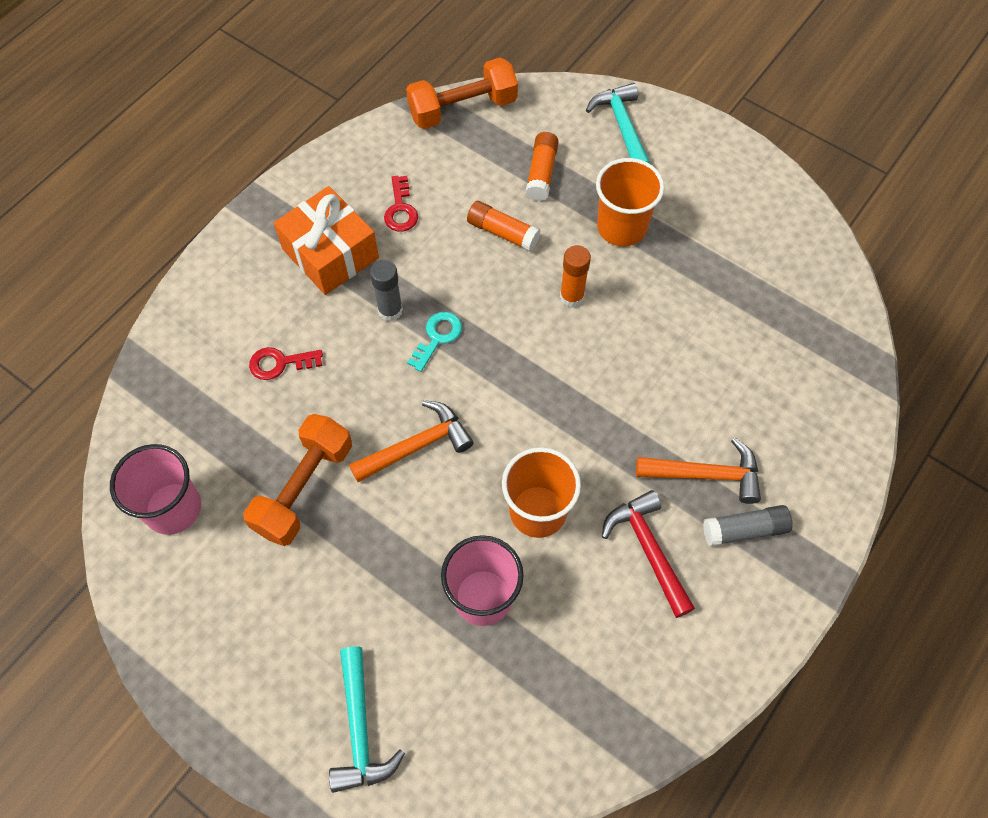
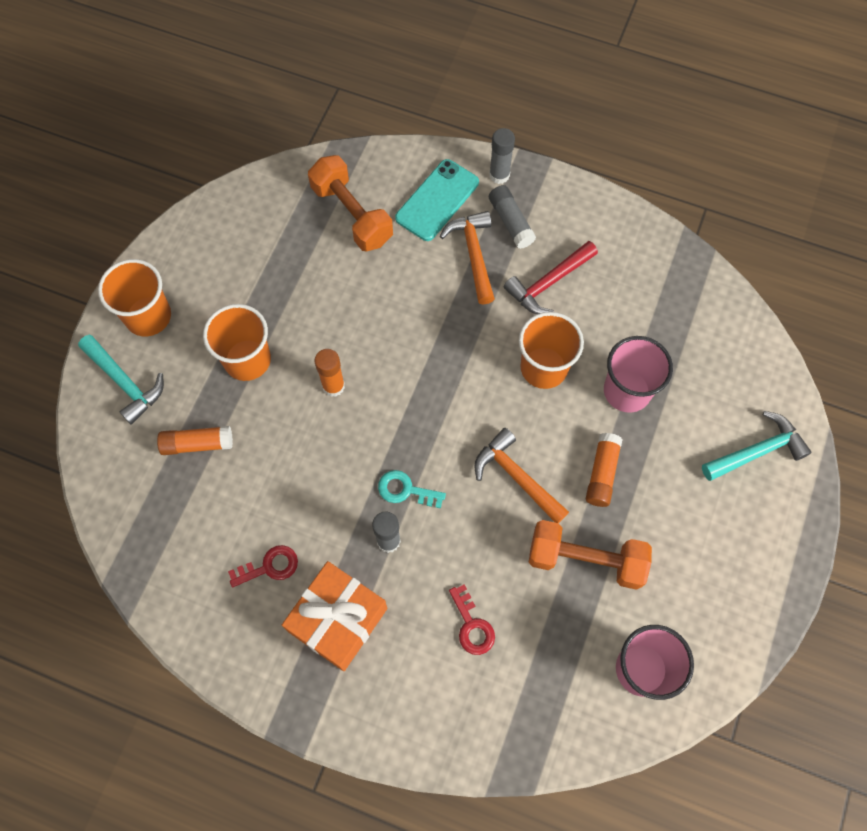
camera: 105 degrees left, 5 degrees up
orange dumbbell [406,57,518,129] -> orange dumbbell moved to [308,155,393,251]
orange glue stick [467,201,541,252] -> orange glue stick moved to [586,433,623,507]
turquoise hammer [586,83,651,164] -> turquoise hammer turned 105 degrees counterclockwise [78,335,164,425]
none -> orange cup [98,259,171,336]
none -> turquoise phone [395,159,479,241]
none -> grey glue stick [489,128,515,184]

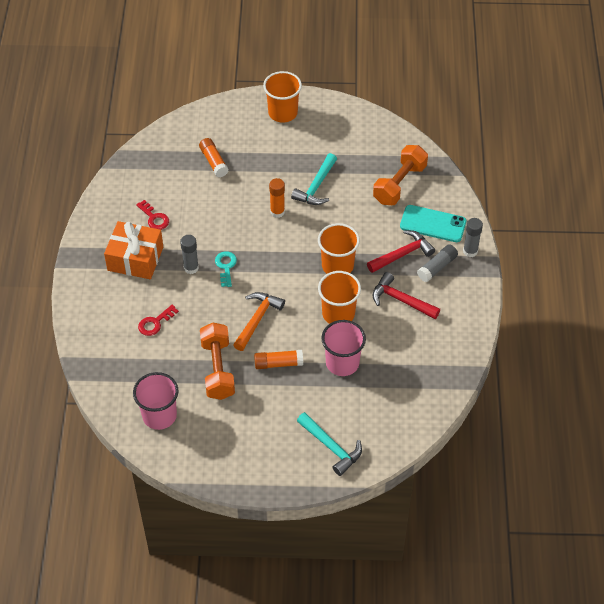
camera: 70 degrees right, 15 degrees down
turquoise hammer [78,335,164,425] -> turquoise hammer moved to [291,153,337,205]
orange cup [203,304,271,381] -> orange cup moved to [318,223,360,274]
orange hammer [440,211,495,305] -> red hammer [367,230,435,273]

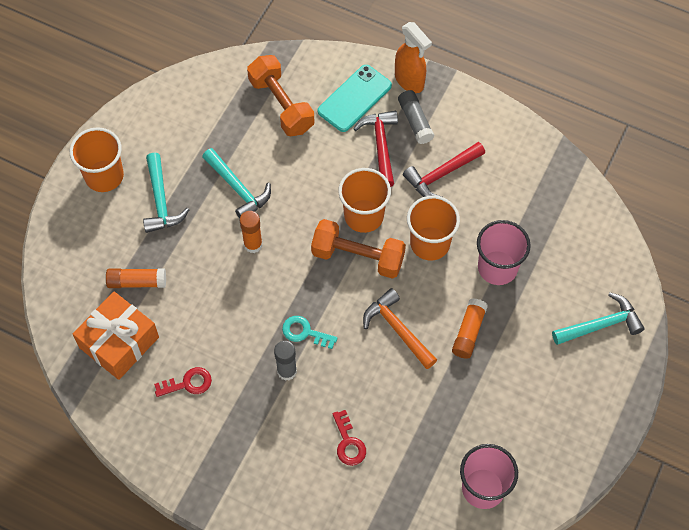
camera: 65 degrees left, 10 degrees up
orange gift [104,221,163,279] -> orange gift moved to [73,292,159,380]
orange dumbbell [200,322,235,400] -> orange dumbbell moved to [311,219,406,279]
grey glue stick [463,218,483,257] -> orange spray bottle [395,22,432,93]
none -> turquoise hammer [143,152,189,233]

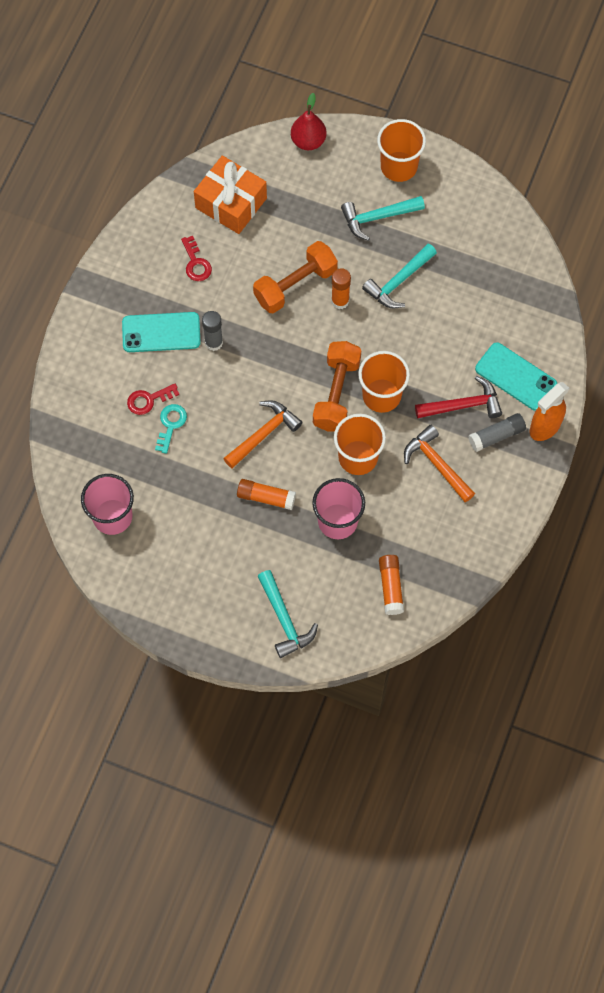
camera: 85 degrees right, 5 degrees up
orange glue stick [106,268,166,288] -> orange glue stick moved to [379,555,404,615]
orange dumbbell [247,55,314,136] -> orange dumbbell moved to [253,241,338,313]
turquoise key [282,316,338,349] -> turquoise key moved to [155,404,187,454]
red hammer [403,142,485,197] -> orange hammer [404,425,475,502]
none -> turquoise phone [122,312,201,352]
none -> red pear [291,93,326,150]

